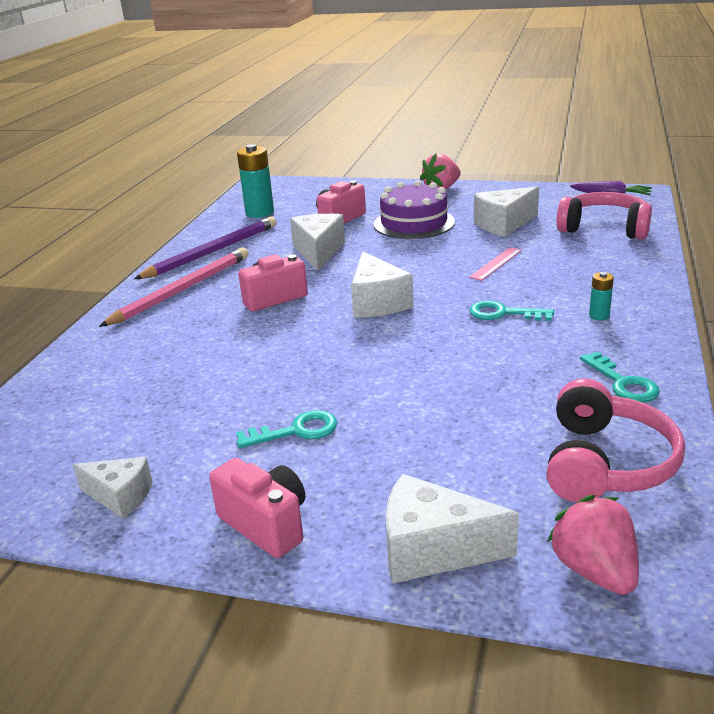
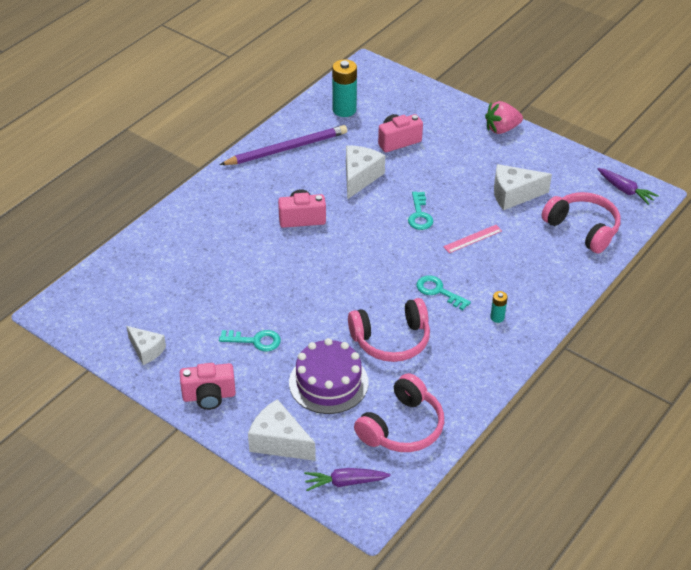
camera: 20 degrees right, 15 degrees up
pink pencil [99,248,248,327] -> none
pink camera [209,458,305,558] -> pink camera turned 105 degrees clockwise [180,363,236,410]
white cheese [351,251,414,318] -> none
purple cake [374,180,455,239] -> purple cake moved to [289,338,369,414]
pink strawberry [547,495,639,595] -> purple carrot [304,468,391,491]
turquoise key [580,351,660,402] -> turquoise key moved to [408,192,433,230]
none -> pink headphones [348,298,430,362]

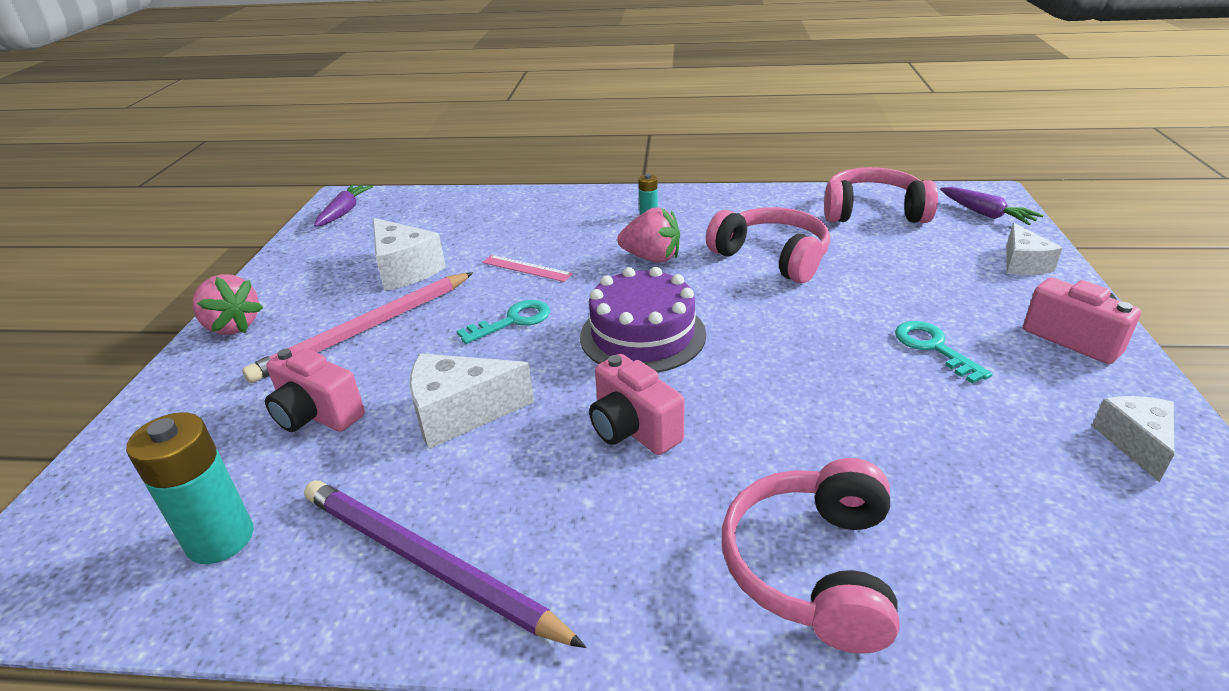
camera: 120 degrees left, 10 degrees down
white cheese [248,399,316,461] -> white cheese [1006,223,1062,275], size x0.65
purple cake [289,338,369,414] -> purple cake moved to [580,267,706,373]
turquoise key [417,275,471,310] -> pink strawberry [617,208,680,263]
pink headphones [542,192,621,254] -> pink headphones moved to [722,458,899,654]
none -> pink pencil [242,272,473,383]

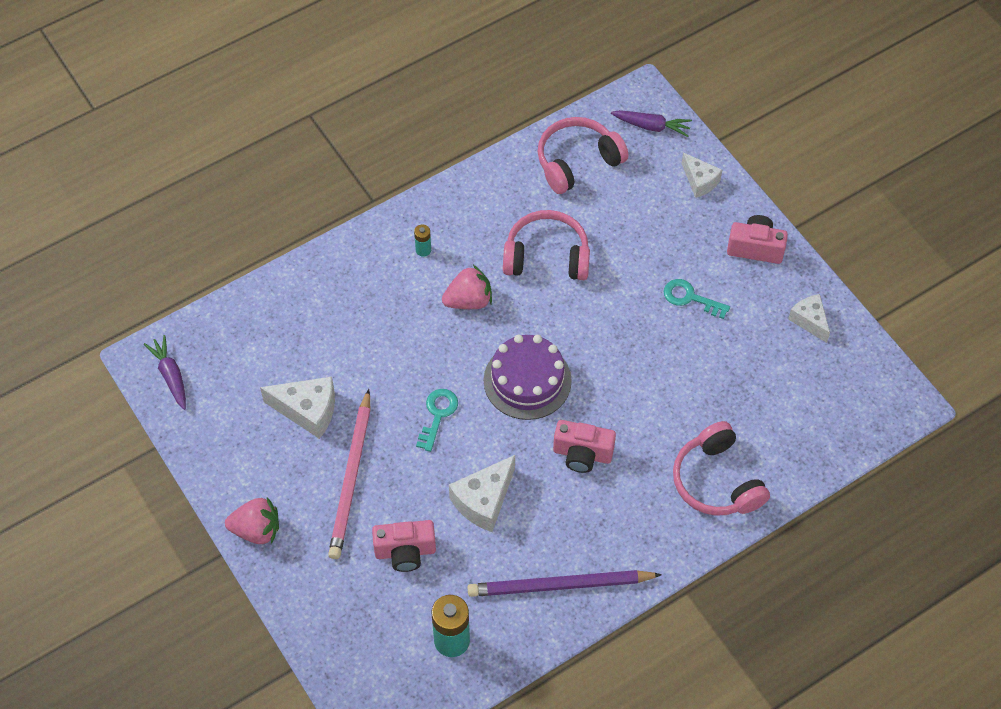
camera: 40 degrees left, 25 degrees up
pink ruler [482,255,573,282] -> none

